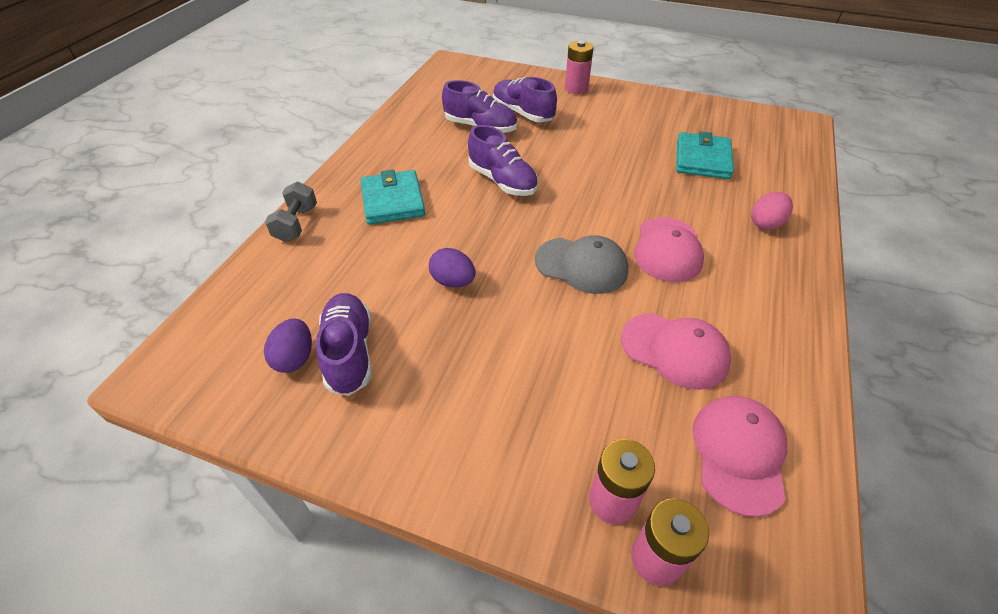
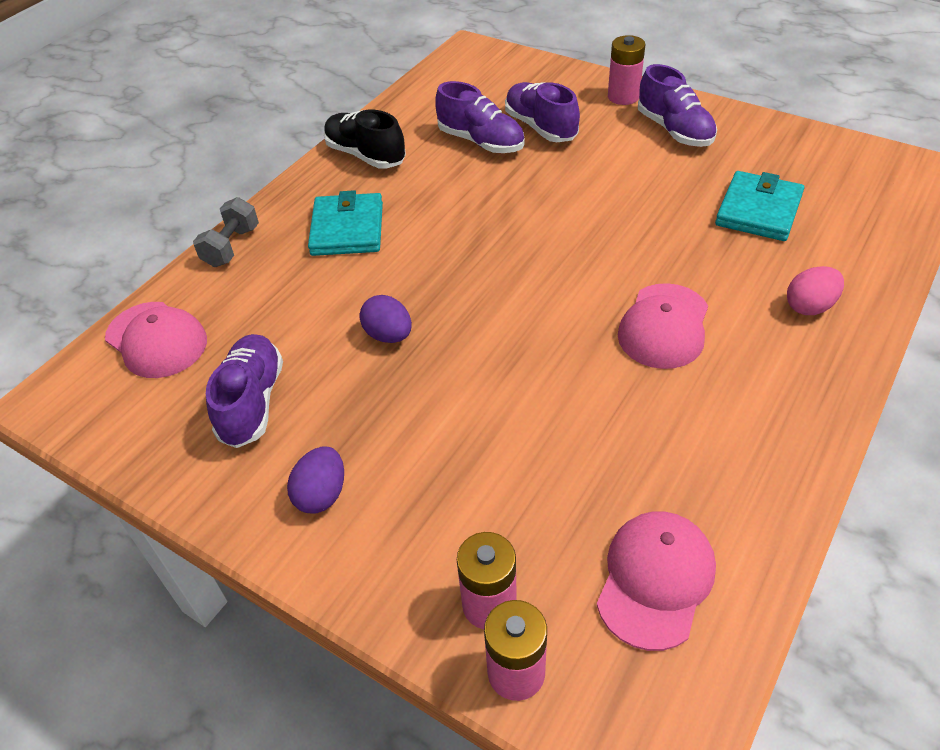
camera: 15 degrees right, 0 degrees up
purple egg [264,319,312,373] -> purple egg moved to [287,447,344,514]
purple shoe [468,125,538,196] -> purple shoe moved to [638,64,717,147]
grey cap [535,235,628,294] -> none
pink cap [621,313,731,390] -> pink cap moved to [105,302,207,378]
none -> black shoe [324,110,406,169]

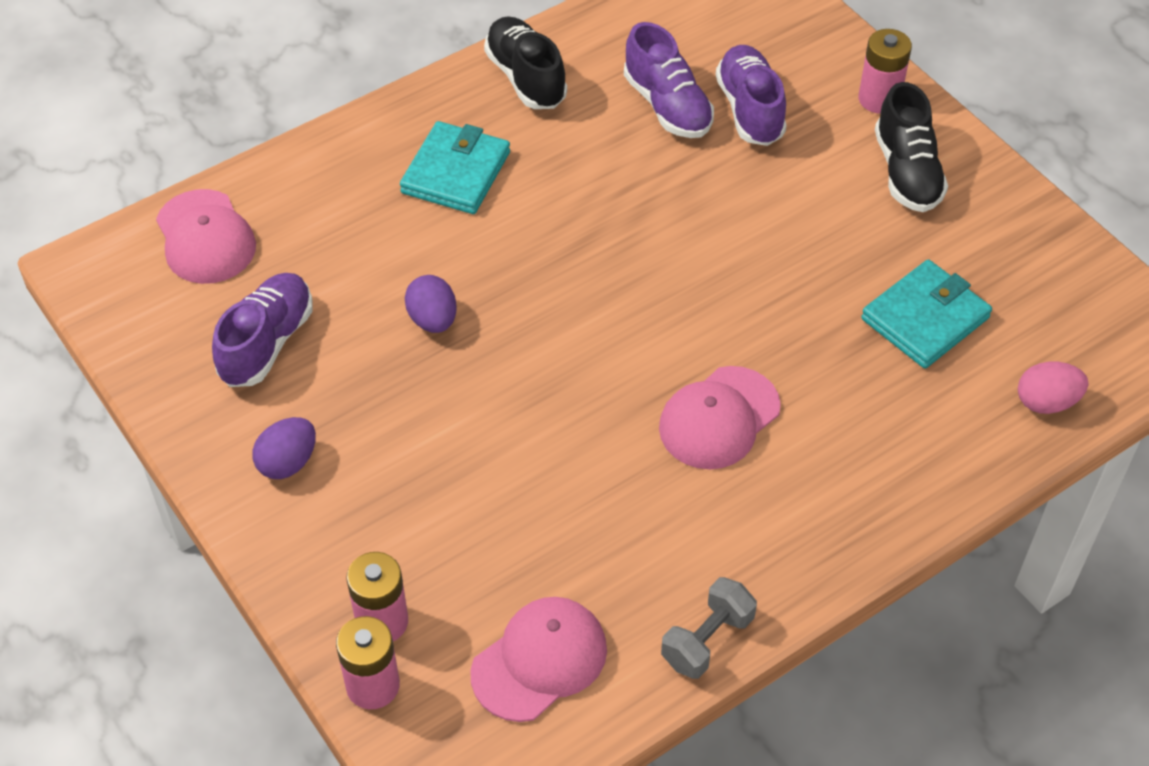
camera: 20 degrees right, 5 degrees up
grey dumbbell [193,197,259,267] -> grey dumbbell moved to [661,577,757,679]
purple shoe [638,64,717,147] -> black shoe [875,82,948,212]
pink egg [787,266,844,315] -> pink egg moved to [1018,362,1088,414]

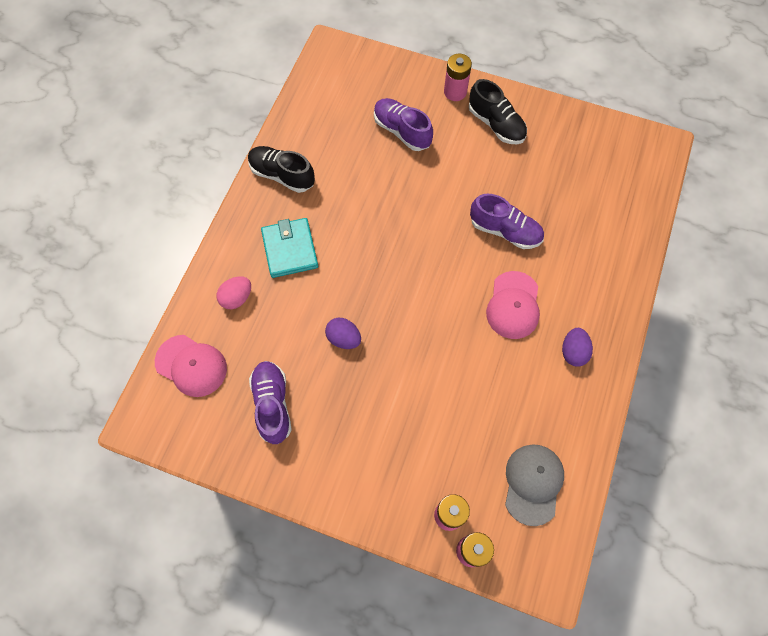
camera: 35 degrees left, 15 degrees up
purple egg [253,417,316,479] -> purple egg moved to [562,328,593,367]
pink cap [470,597,607,722] -> grey cap [505,444,564,526]
purple shoe [624,22,714,138] -> purple shoe moved to [470,194,544,249]
grey dumbbell [661,577,757,679] -> none
turquoise wallet [861,260,992,369] -> none
pink egg [1018,362,1088,414] -> pink egg moved to [216,276,251,309]

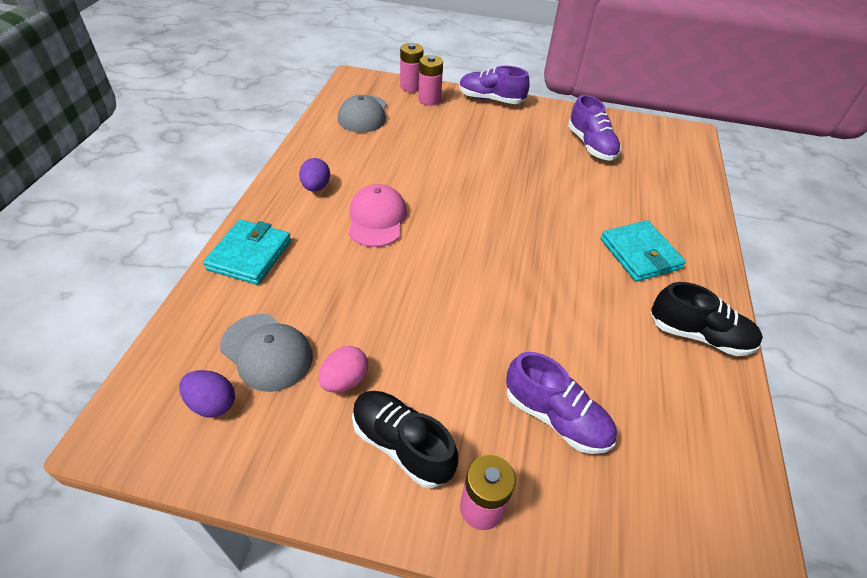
camera: 170 degrees right, 20 degrees down
pink cap [155,335,227,397] -> none
pink egg [216,276,251,309] -> pink egg moved to [319,346,368,393]
purple egg [325,318,361,349] -> purple egg moved to [179,370,235,417]
purple shoe [470,194,544,249] -> purple shoe moved to [459,66,530,104]
none -> turquoise wallet [203,219,291,285]
none -> grey cap [220,314,313,392]

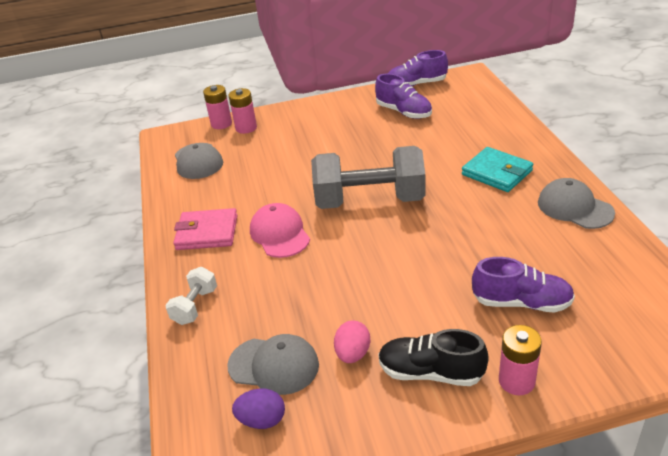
camera: 20 degrees left, 10 degrees down
turquoise wallet [203,219,291,285] -> white dumbbell [165,267,217,325]
purple egg [299,158,330,192] -> pink wallet [174,208,237,250]
purple shoe [459,66,530,104] -> purple shoe moved to [388,50,448,87]
black shoe [651,282,763,356] -> grey cap [538,178,615,229]
none -> grey dumbbell [311,146,426,209]

